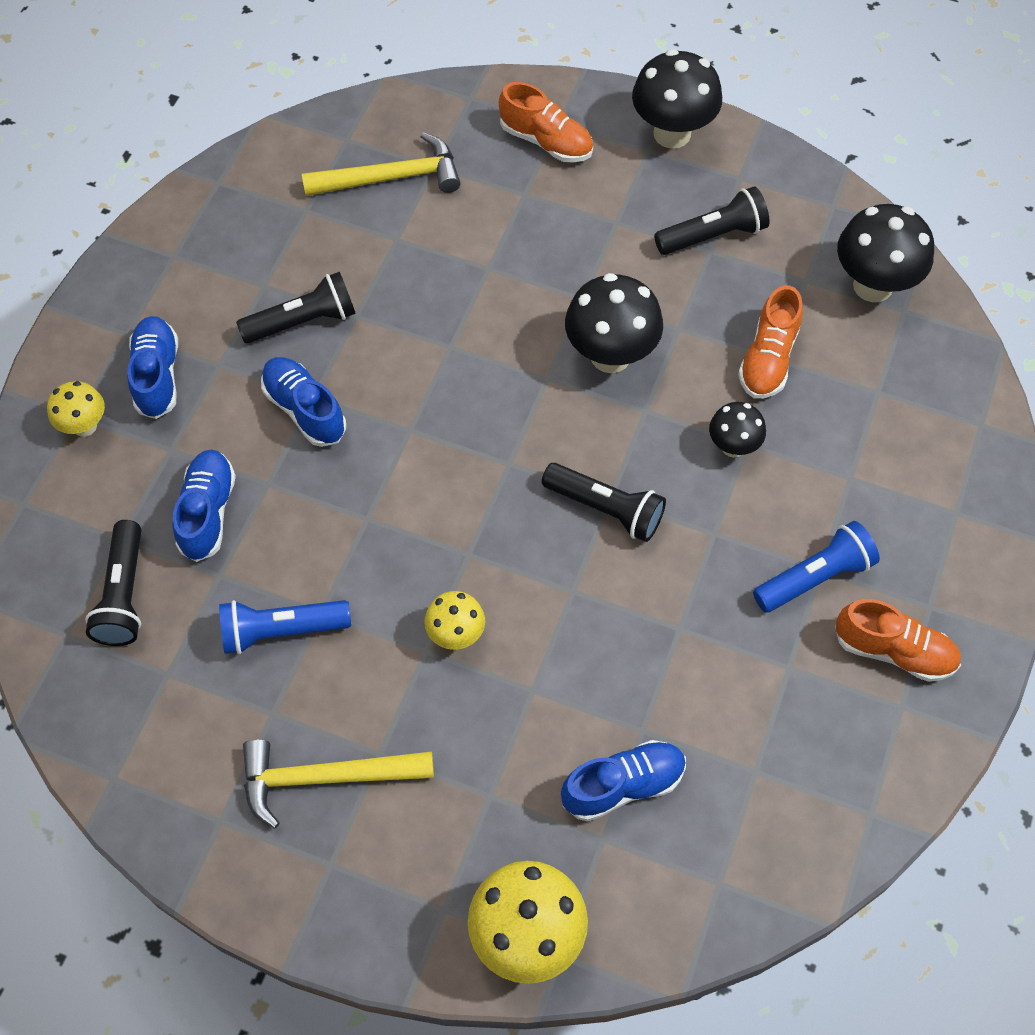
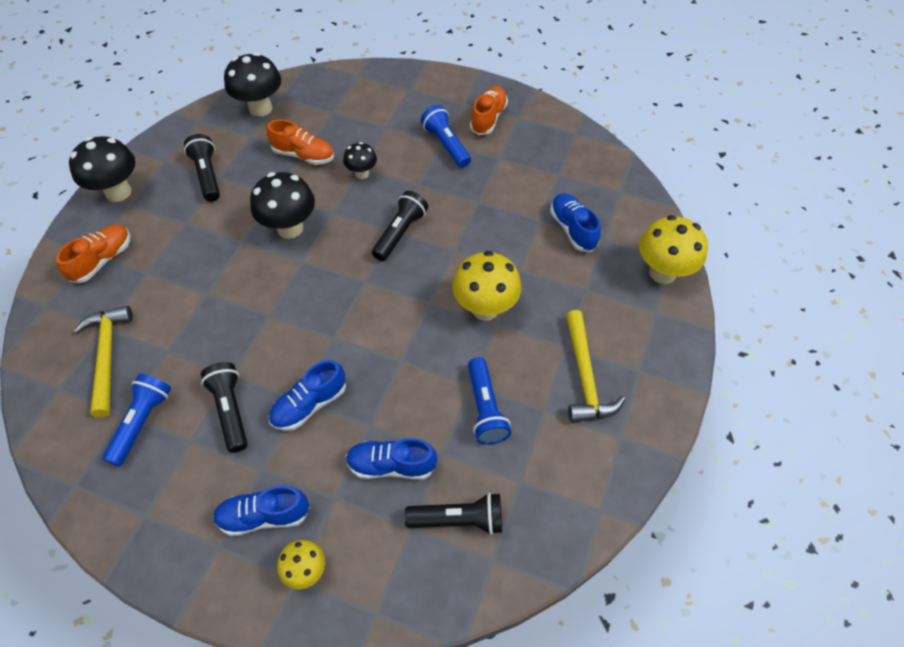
camera: 90 degrees left, 5 degrees down
yellow mushroom [424,591,485,650] -> yellow mushroom [453,251,522,321], size x1.76
none -> blue flashlight [102,374,171,466]

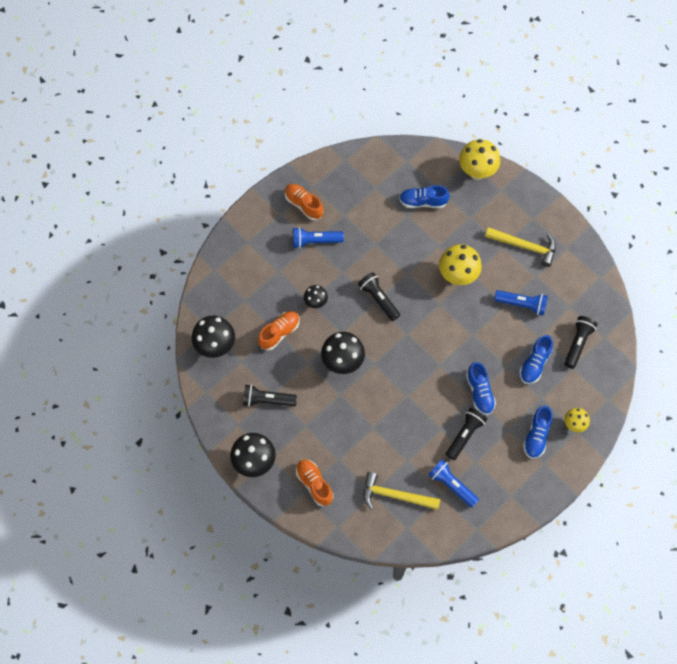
camera: 65 degrees left, 10 degrees up
black flashlight [201,362,247,453] -> black flashlight turned 120 degrees clockwise [446,408,487,460]

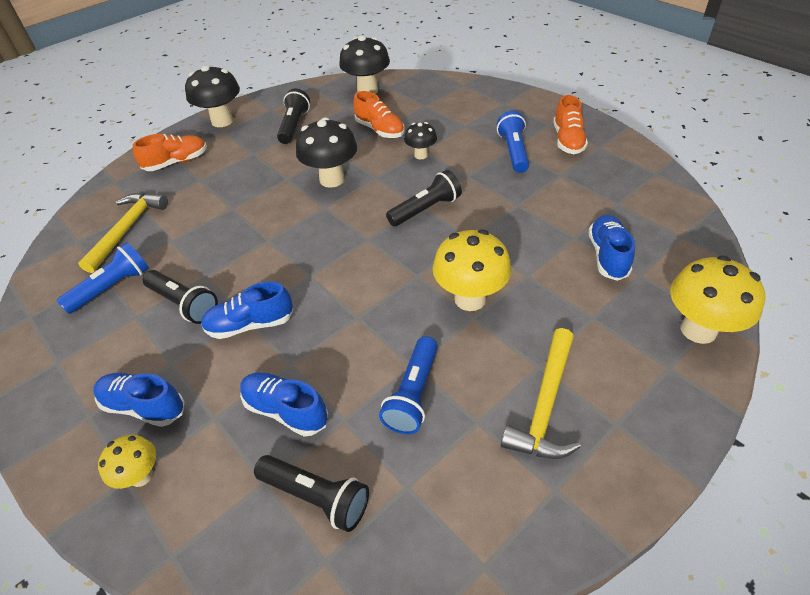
camera: 95 degrees right, 20 degrees down
orange shoe [285,184,324,221] -> orange shoe turned 135 degrees clockwise [553,95,588,154]

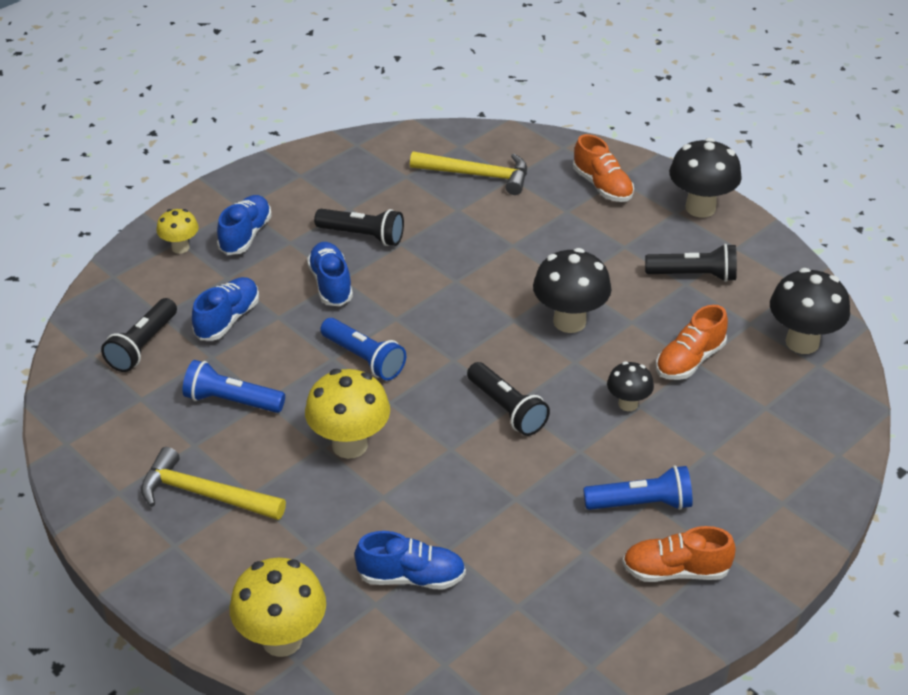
camera: 85 degrees right, 5 degrees down
blue flashlight [56,243,149,314] -> blue flashlight moved to [320,318,406,381]
black flashlight [143,270,218,324] -> black flashlight turned 105 degrees counterclockwise [314,209,404,246]

